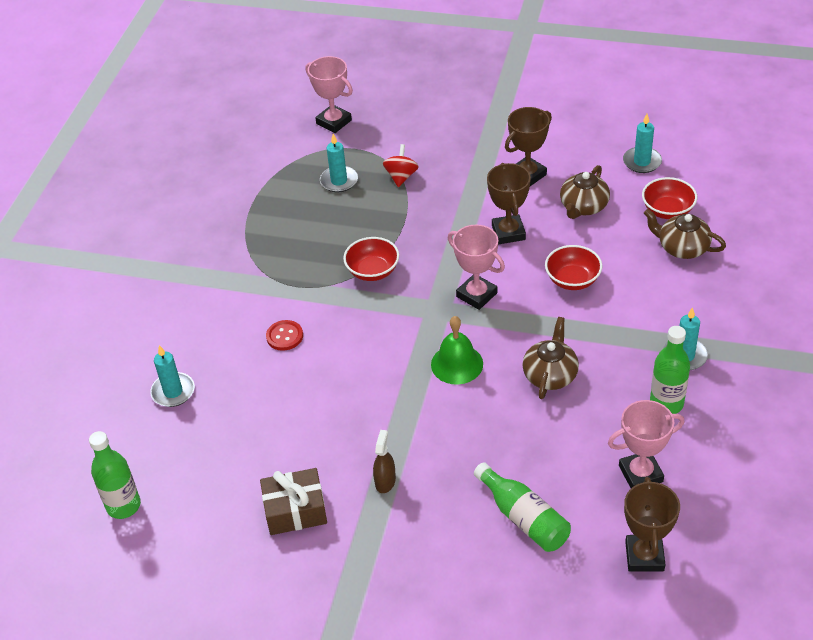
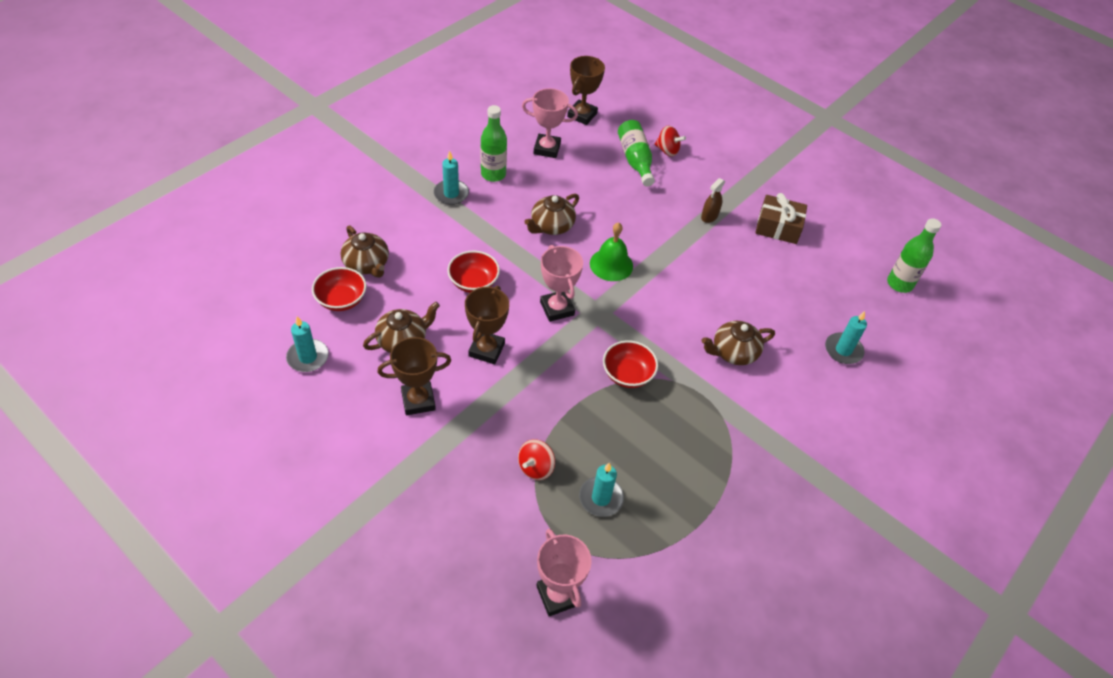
camera: 160 degrees left, 5 degrees up
red button [266,320,303,351] -> brown teapot [701,321,775,365]
none -> red spinning top [655,126,686,157]

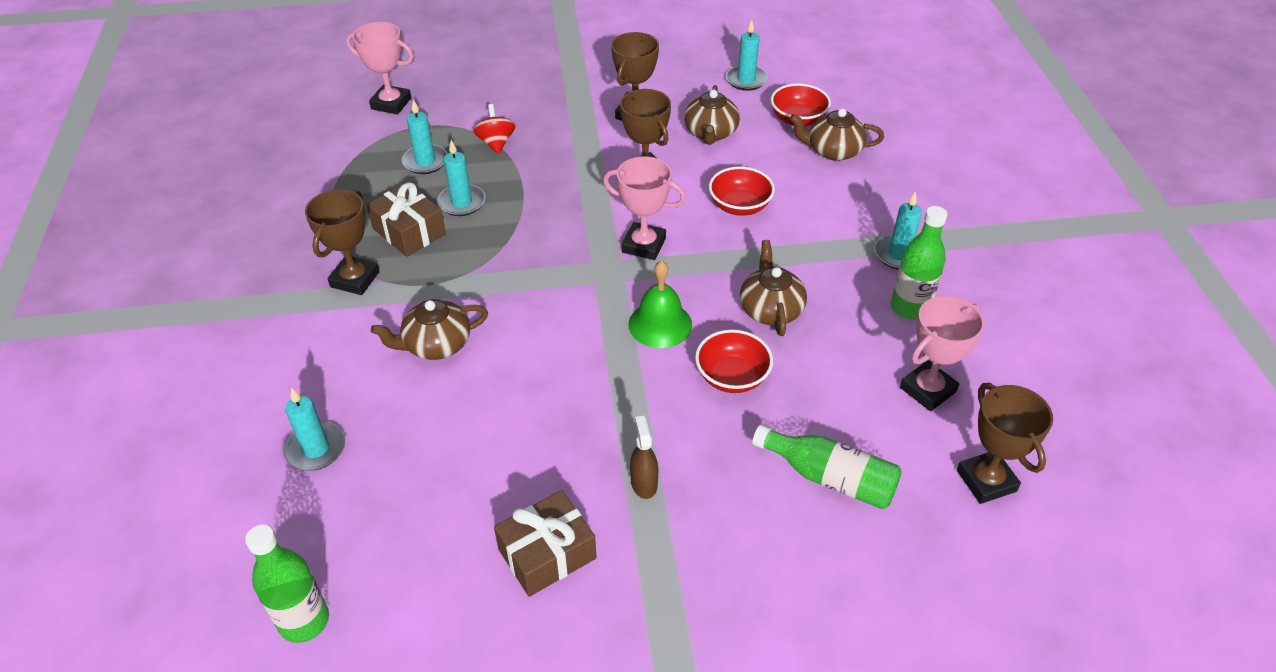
camera: 135 degrees right, 5 degrees down
red bowl [603,340,658,388] -> red bowl moved to [695,330,773,393]
red spinning top [655,126,686,157] -> none
brown teapot [701,321,775,365] -> brown teapot turned 135 degrees counterclockwise [371,299,488,360]
none -> brown trophy [305,189,380,295]
none -> brown gift [367,182,446,257]
none -> turquoise candle [437,140,485,216]

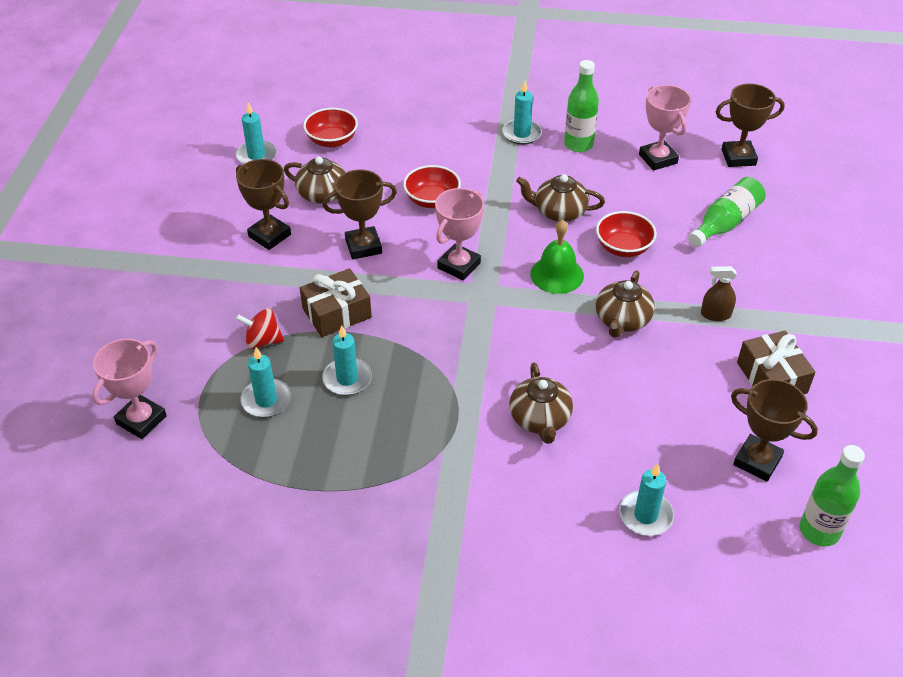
camera: 75 degrees left, 0 degrees up
brown trophy [305,189,380,295] -> brown trophy moved to [731,379,818,482]
brown gift [367,182,446,257] -> brown gift moved to [300,268,372,337]
brown teapot [790,108,884,161] -> brown teapot moved to [596,270,655,338]

